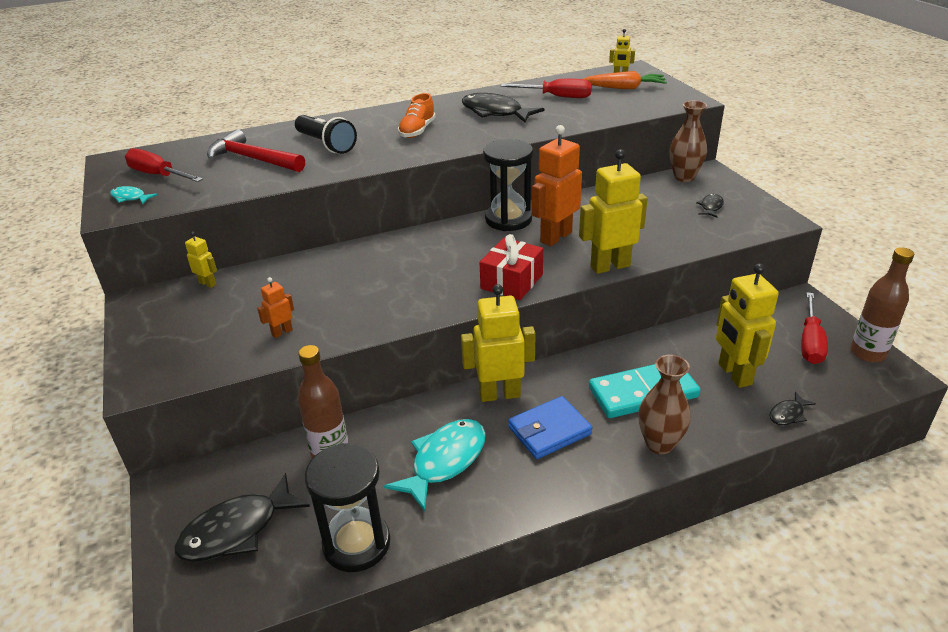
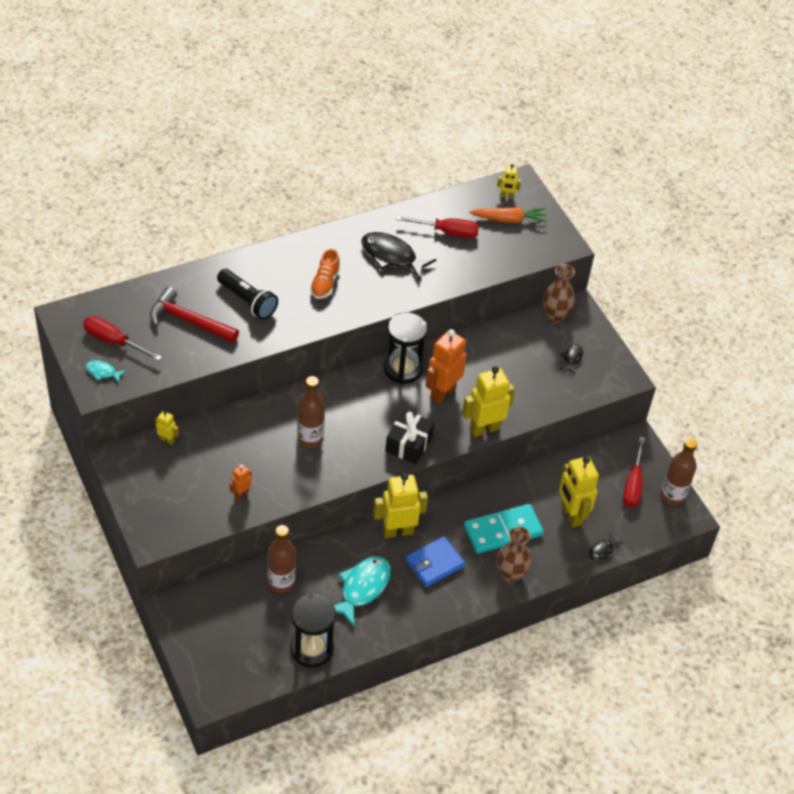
camera: 10 degrees left, 15 degrees up
black fish [174,473,310,562] -> none
red gift [480,234,543,300] -> black gift [385,409,435,464]
none -> brown bottle [297,376,325,448]

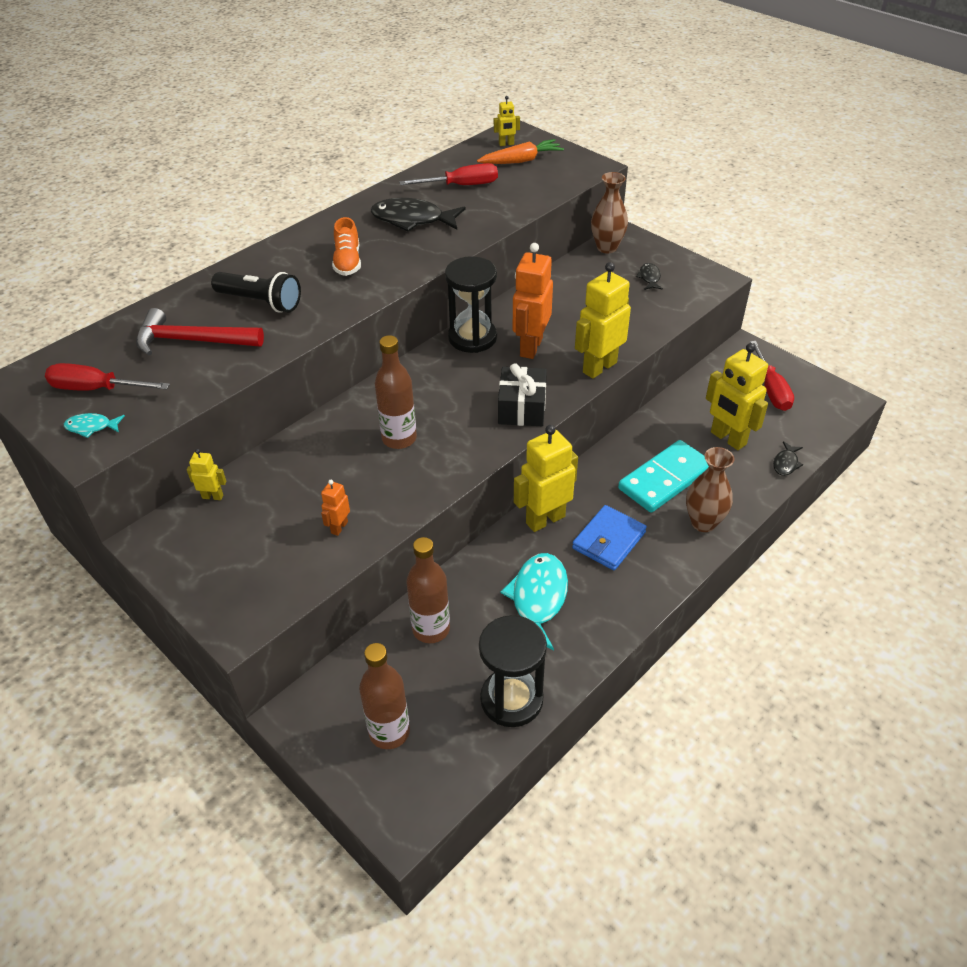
camera: 15 degrees left, 5 degrees down
brown bottle [660,438,697,506] -> brown bottle moved to [359,643,410,749]

